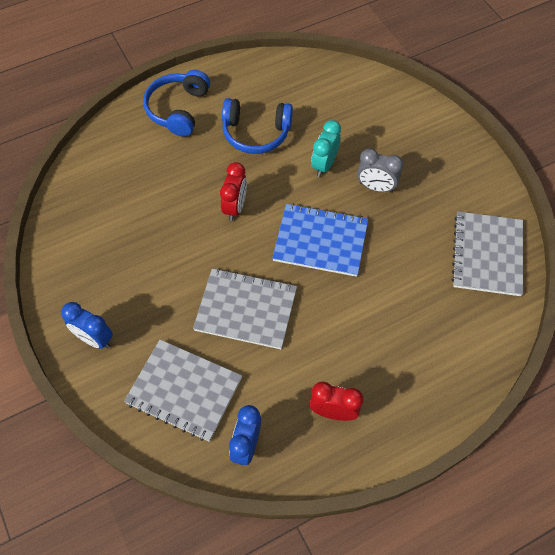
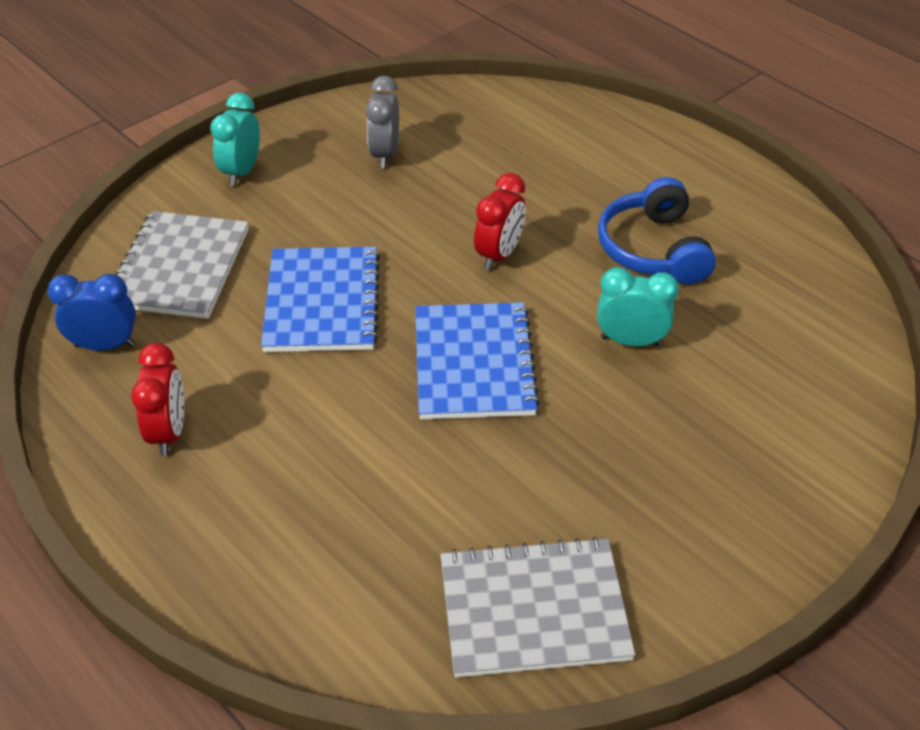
camera: 75 degrees right, 15 degrees down
blue clock [61,302,113,349] -> turquoise clock [210,93,260,186]
blue headphones [143,70,210,137] -> none
grey notebook [193,268,297,349] -> blue notebook [261,247,380,352]
red clock [220,162,247,221] -> red clock turned 60 degrees counterclockwise [474,173,526,270]
grey clock [357,148,404,192] -> grey clock moved to [366,75,399,168]

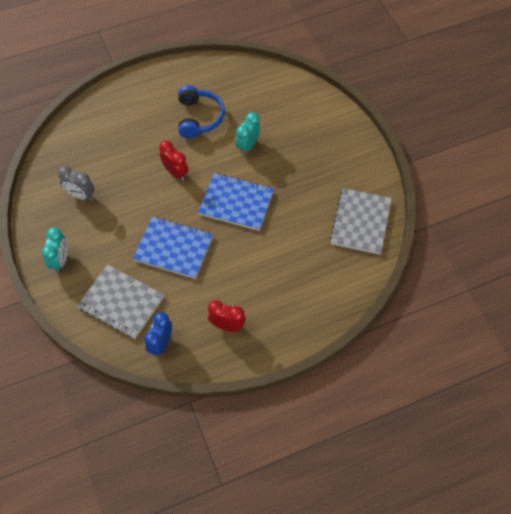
camera: 70 degrees left, 15 degrees up
turquoise clock [210,93,260,186] -> turquoise clock turned 120 degrees counterclockwise [42,227,68,273]
blue headphones [598,177,716,284] -> blue headphones turned 105 degrees counterclockwise [178,85,225,139]

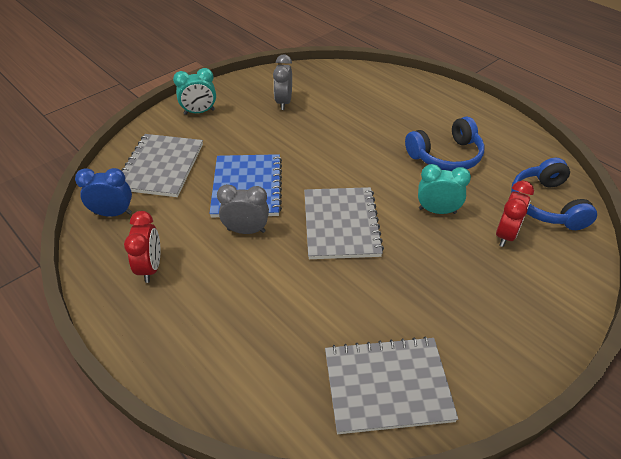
camera: 70 degrees right, 15 degrees down
red clock [159,141,188,181] -> red clock moved to [496,180,534,247]
blue notebook [198,173,274,231] -> grey notebook [304,187,384,259]
none -> grey clock [217,184,269,234]
none -> blue headphones [511,158,597,230]

